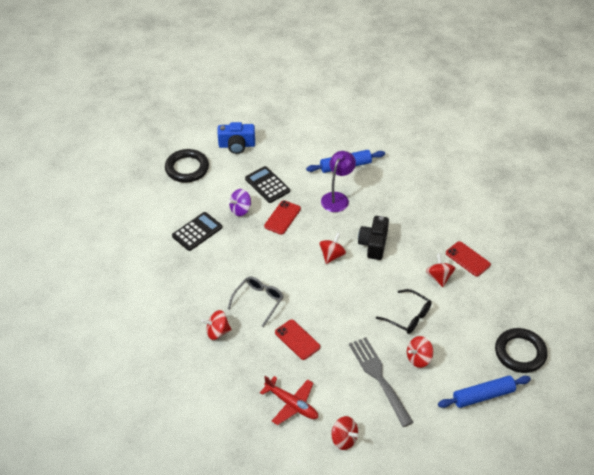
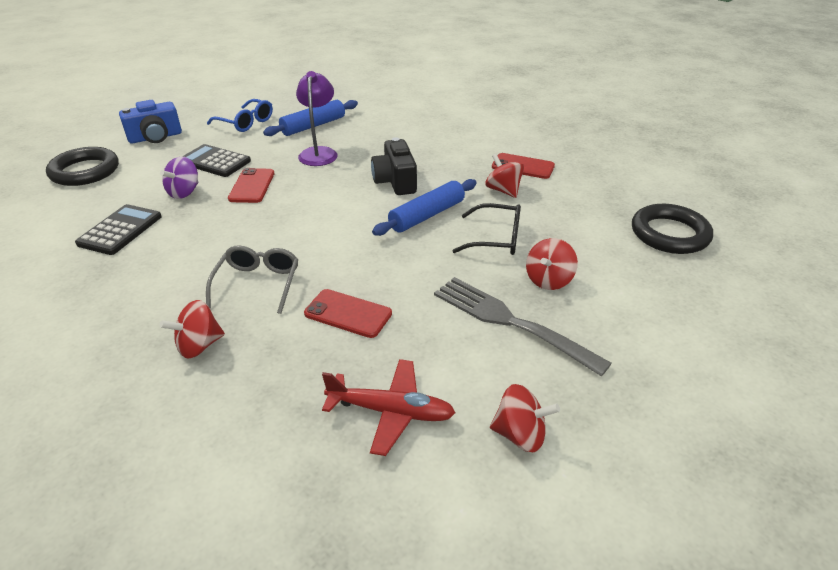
camera: 25 degrees left, 10 degrees down
red spinning top [319,233,346,264] -> none
blue rolling pin [438,376,531,408] -> blue rolling pin moved to [372,179,477,236]
none -> blue glasses [207,99,273,132]

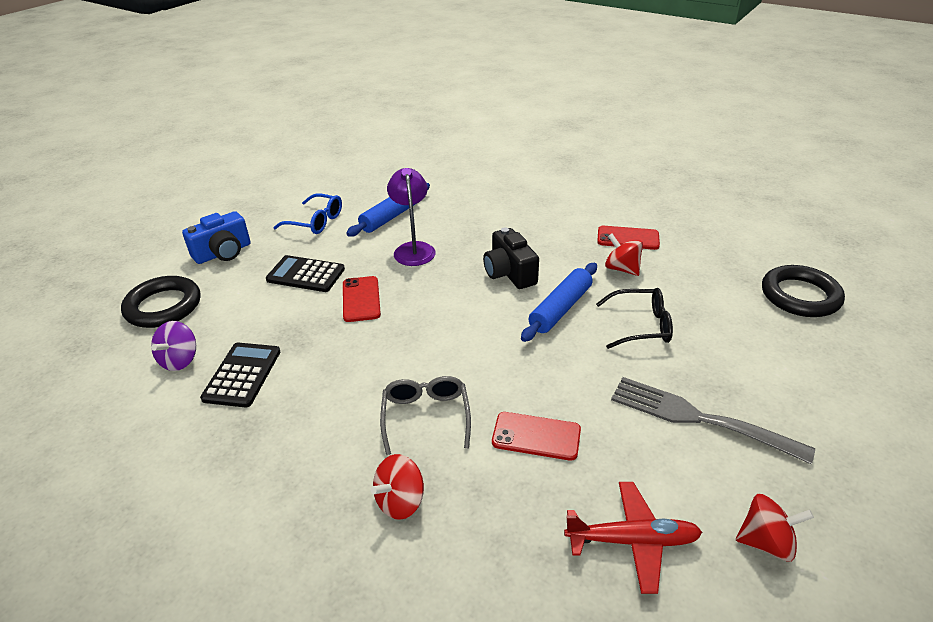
camera: 10 degrees left, 0 degrees up
purple spinning top [160,156,198,199] -> purple spinning top moved to [151,321,196,371]
red spinning top [526,238,578,290] -> none

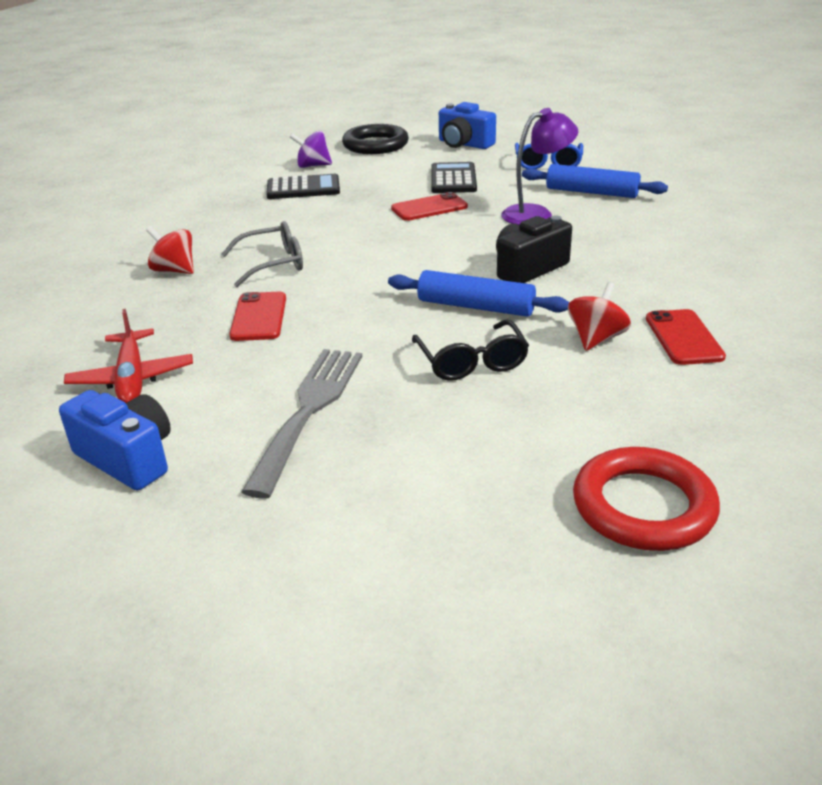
camera: 75 degrees right, 5 degrees down
red spinning top [736,494,814,562] -> blue camera [59,390,171,490]
black ring [762,265,845,317] -> red ring [573,447,720,551]

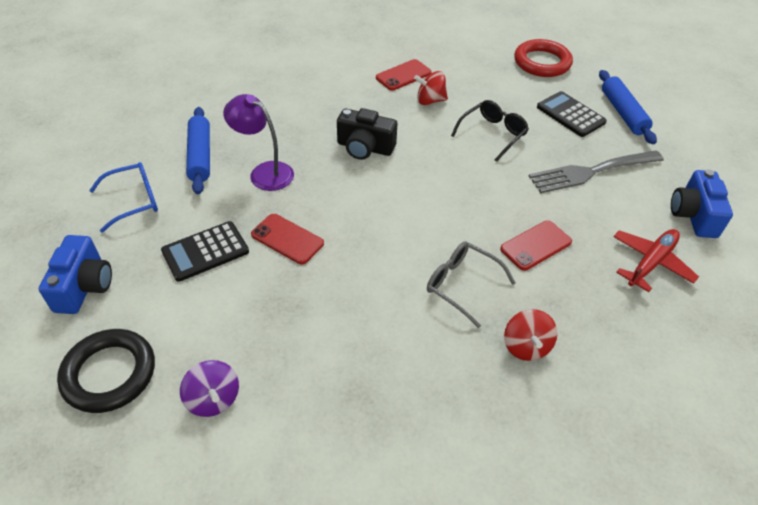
camera: 125 degrees left, 15 degrees up
black calculator [266,174,340,199] -> black calculator moved to [537,91,607,137]
blue rolling pin [388,270,570,317] -> blue rolling pin moved to [599,70,657,144]

